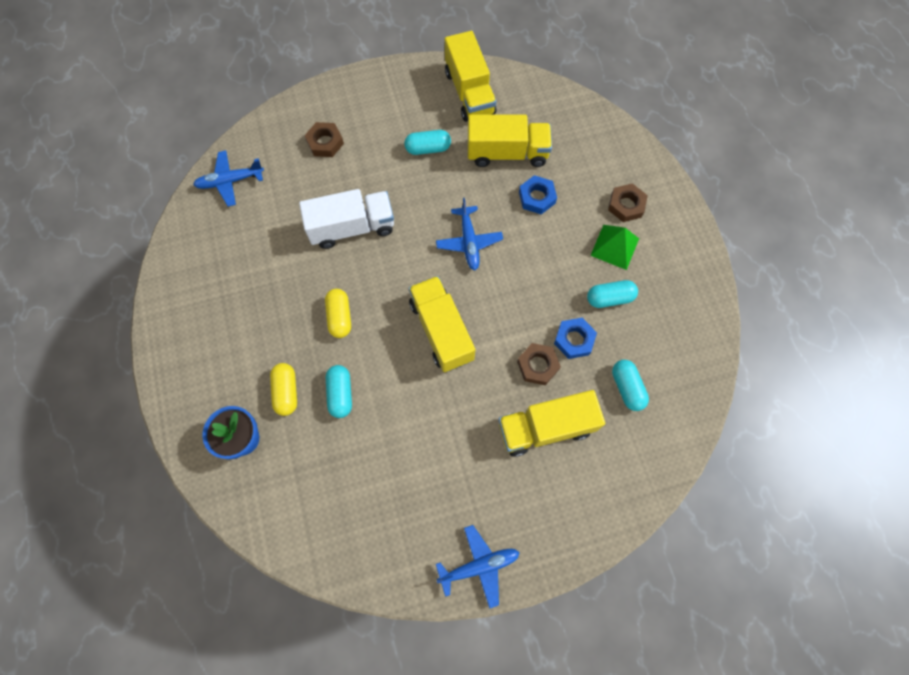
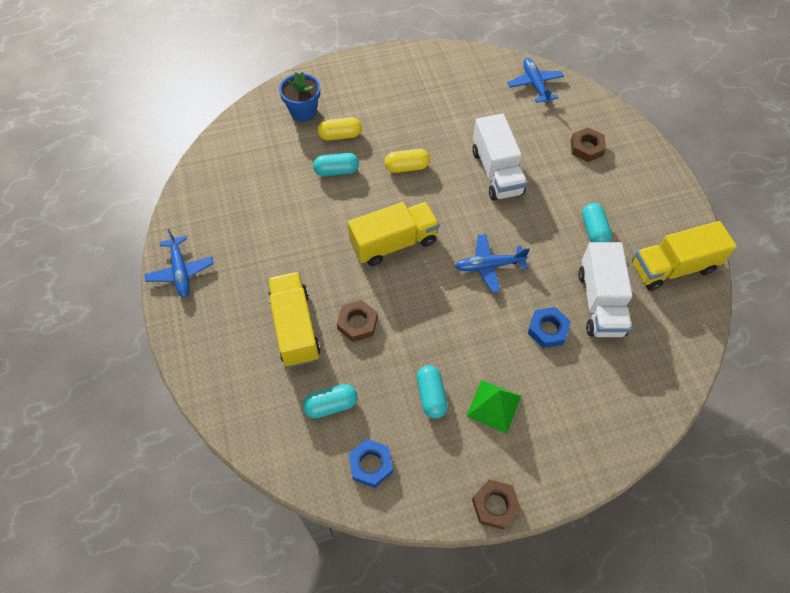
camera: 90 degrees right, 10 degrees down
yellow truck [468,115,552,167] -> white truck [578,242,632,337]
blue nut [554,318,597,359] -> blue nut moved to [349,439,393,488]
brown nut [608,183,648,222] -> brown nut moved to [472,479,521,530]

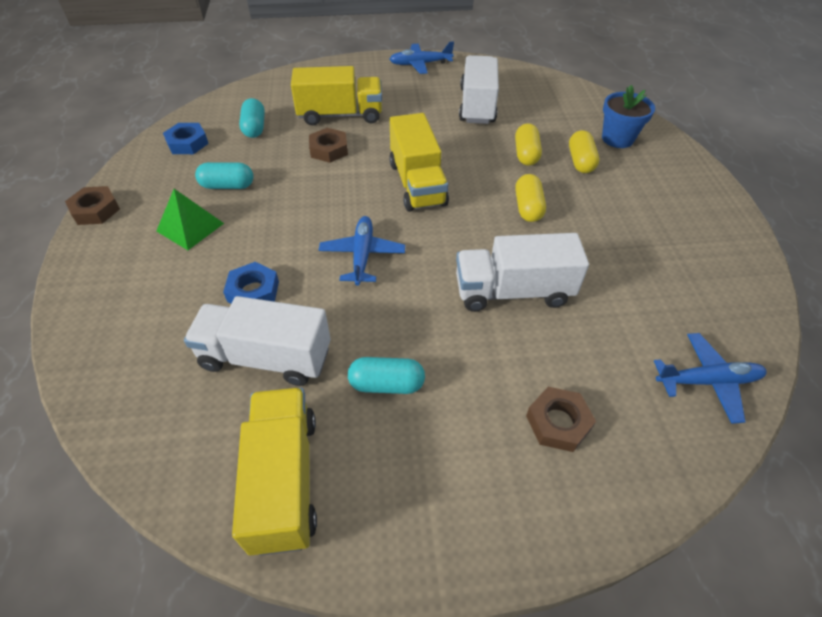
camera: 100 degrees right, 10 degrees down
turquoise capsule [313,153,359,176] -> yellow capsule [515,123,542,166]
none -> white truck [459,55,499,124]

